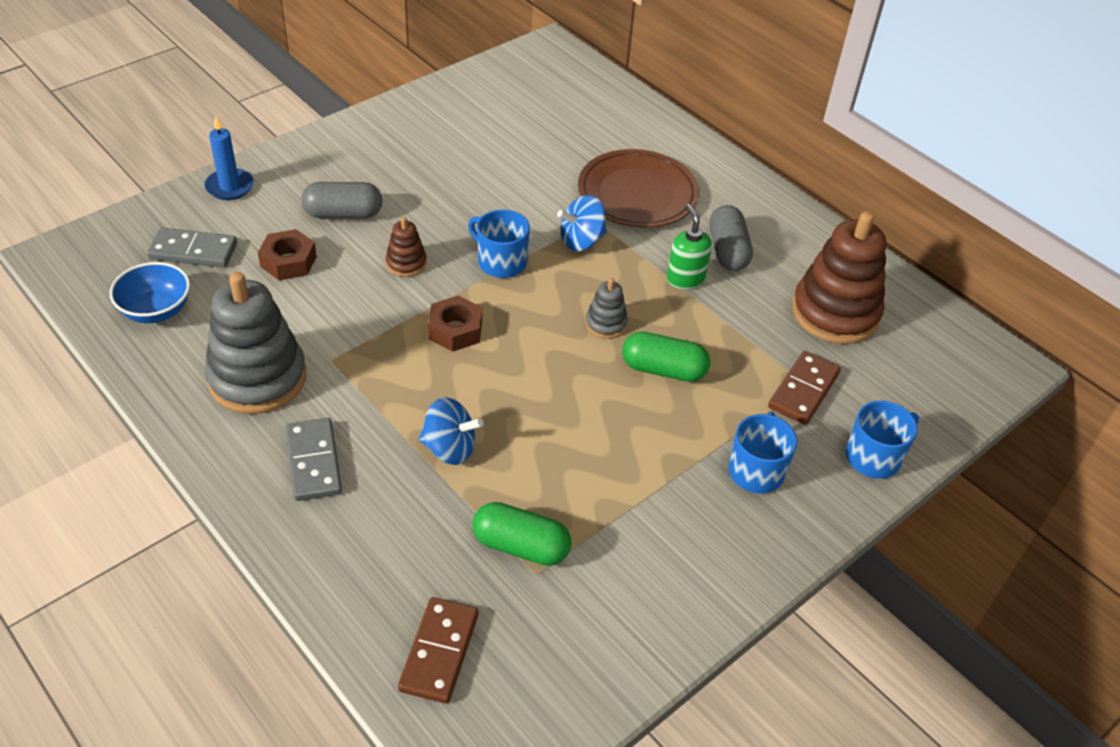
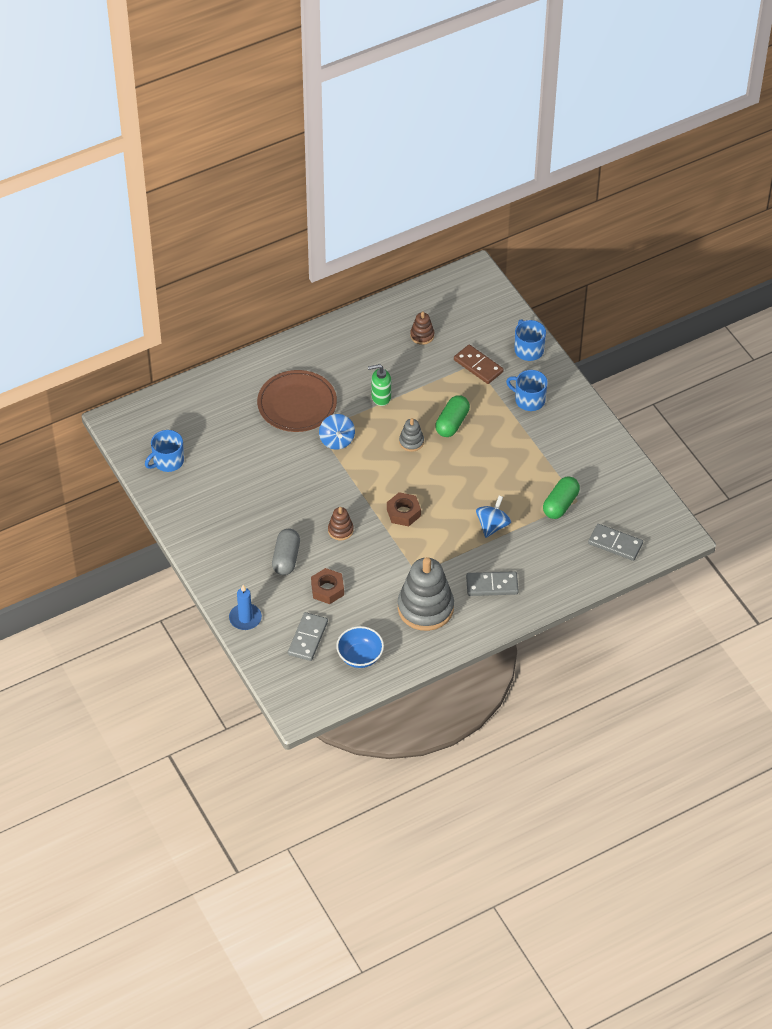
camera: 75 degrees left, 5 degrees up
brown domino [398,597,478,704] -> grey domino [588,524,643,561]
blue mug [468,210,530,278] -> blue mug moved to [145,430,184,472]
grey capsule [709,205,753,271] -> none
brown stacking toy [792,211,886,344] -> brown stacking toy [410,311,434,345], size x0.46

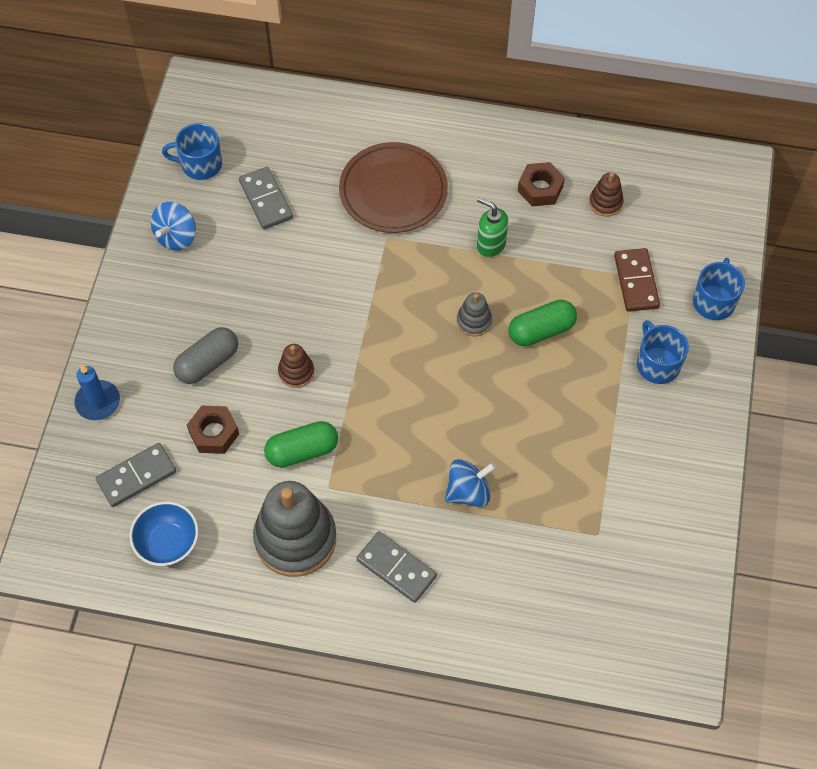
camera: 40 degrees right, 10 degrees up
blue spinning top [319,414,355,450] -> blue spinning top moved to [151,202,196,251]
brown nut [387,492,421,526] -> brown nut moved to [518,162,565,206]
green capsule [543,476,580,519] -> green capsule moved to [264,421,338,467]
grey domino [588,524,643,561] -> grey domino moved to [239,167,293,229]

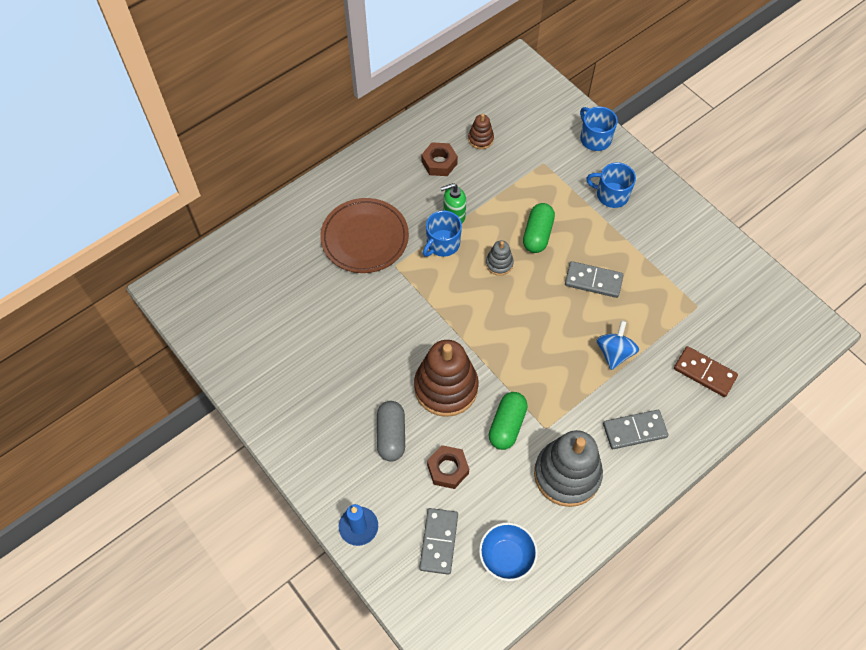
camera: 50 degrees left, 0 degrees up
blue spinning top [151,202,196,251] -> none
blue mug [162,123,222,180] -> blue mug moved to [423,210,462,257]
grey domino [239,167,293,229] -> grey domino moved to [565,261,623,298]
brown stacking toy [278,344,314,388] -> brown stacking toy [414,340,479,417], size x2.15
brown domino [614,248,660,312] -> brown domino moved to [674,346,738,397]

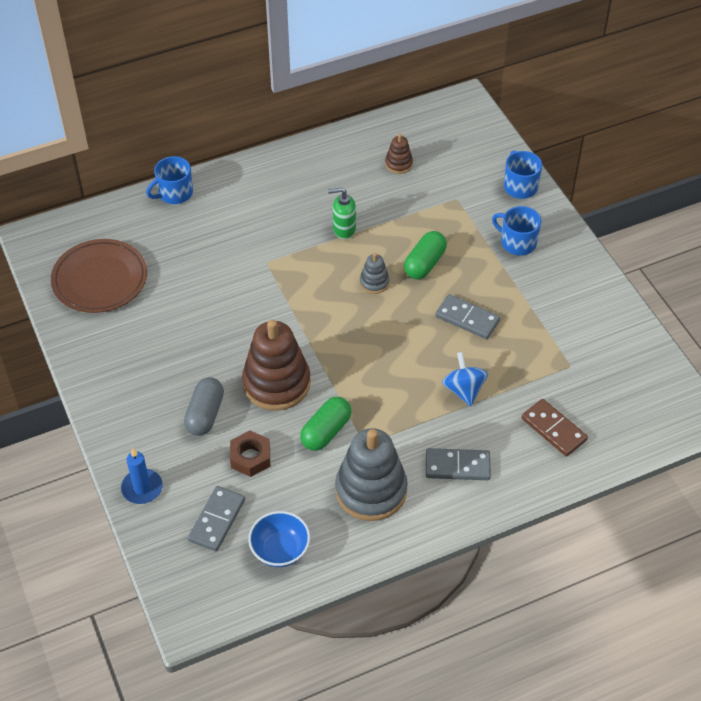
camera: 15 degrees right, 10 degrees down
brown plate [320,198,409,273] -> brown plate moved to [51,239,147,313]
brown nut [421,142,458,176] -> none
blue mug [423,210,462,257] -> blue mug moved to [146,156,193,204]
blue spinning top [597,321,639,370] -> blue spinning top turned 45 degrees counterclockwise [442,352,488,406]

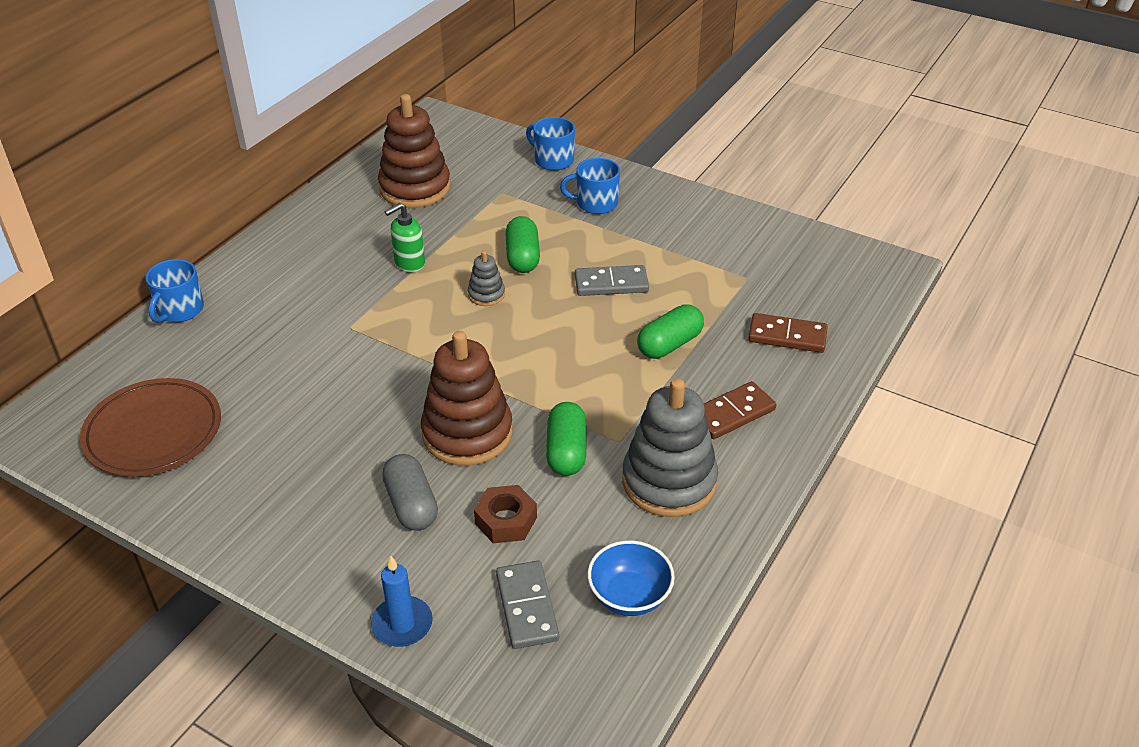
camera: 35 degrees left, 10 degrees down
brown stacking toy [385,134,413,174] -> brown stacking toy [378,94,451,208], size x2.15
grey domino [426,448,491,480] -> brown domino [704,381,777,439]
blue spinning top [442,352,488,406] -> green capsule [637,304,704,359]

